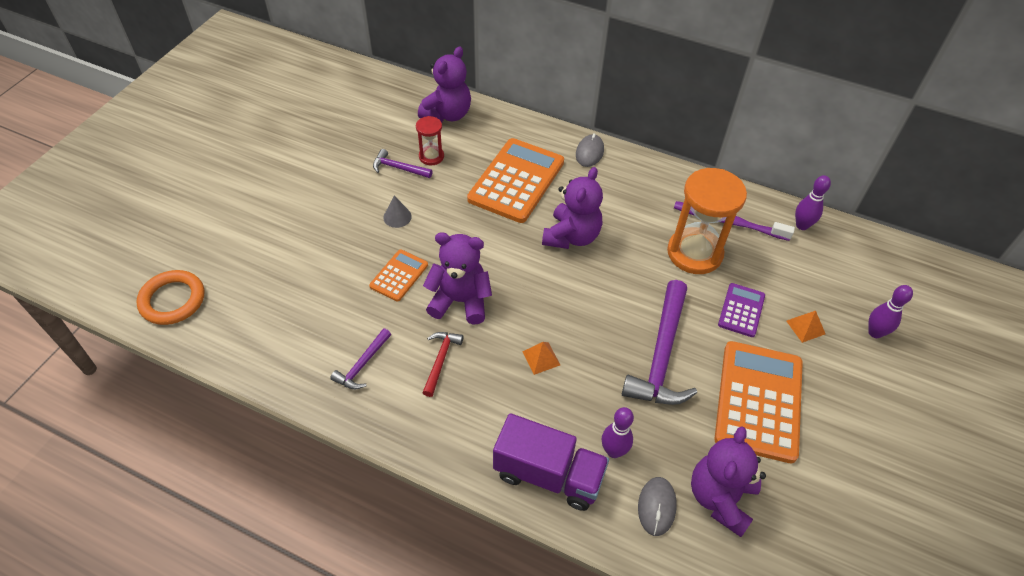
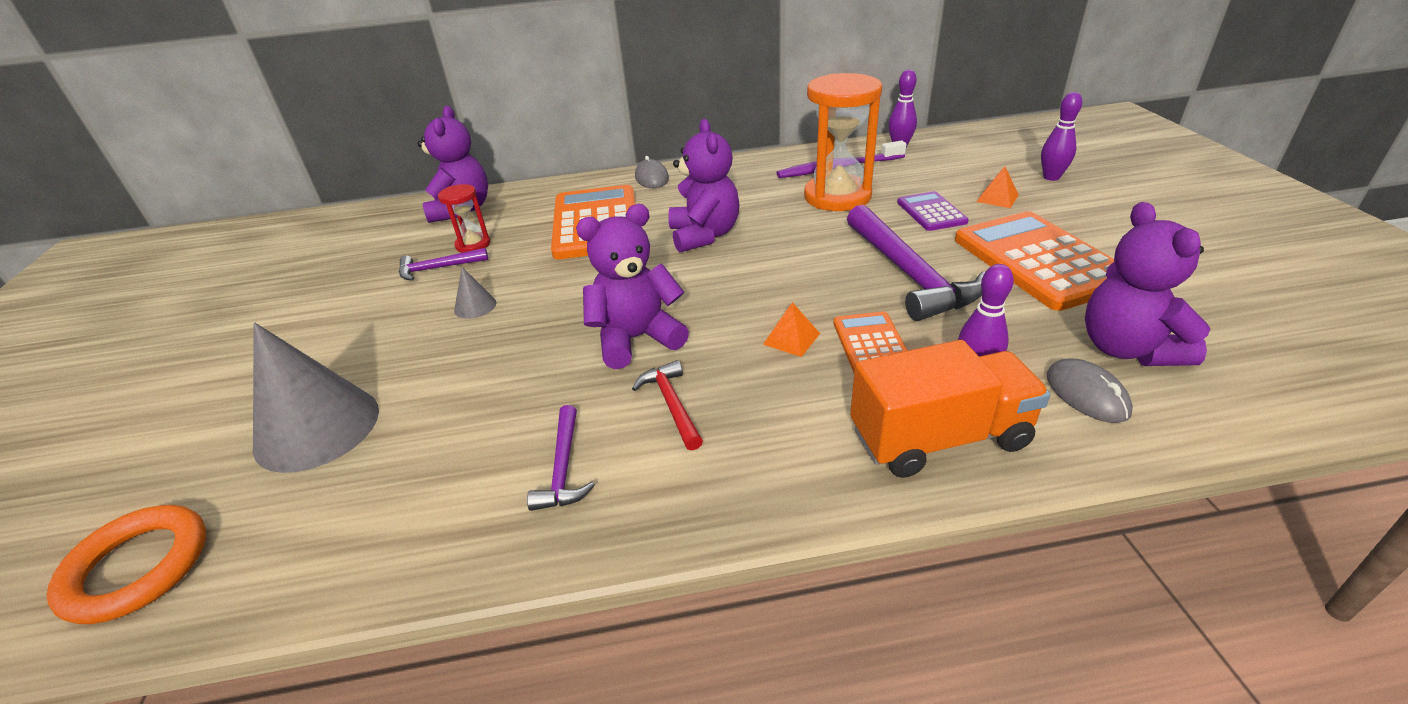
camera: 30 degrees left, 15 degrees down
orange calculator [369,249,428,302] -> orange calculator moved to [833,312,908,372]
purple truck [493,413,609,511] -> orange truck [850,340,1050,478]
none -> grey cone [253,323,379,473]

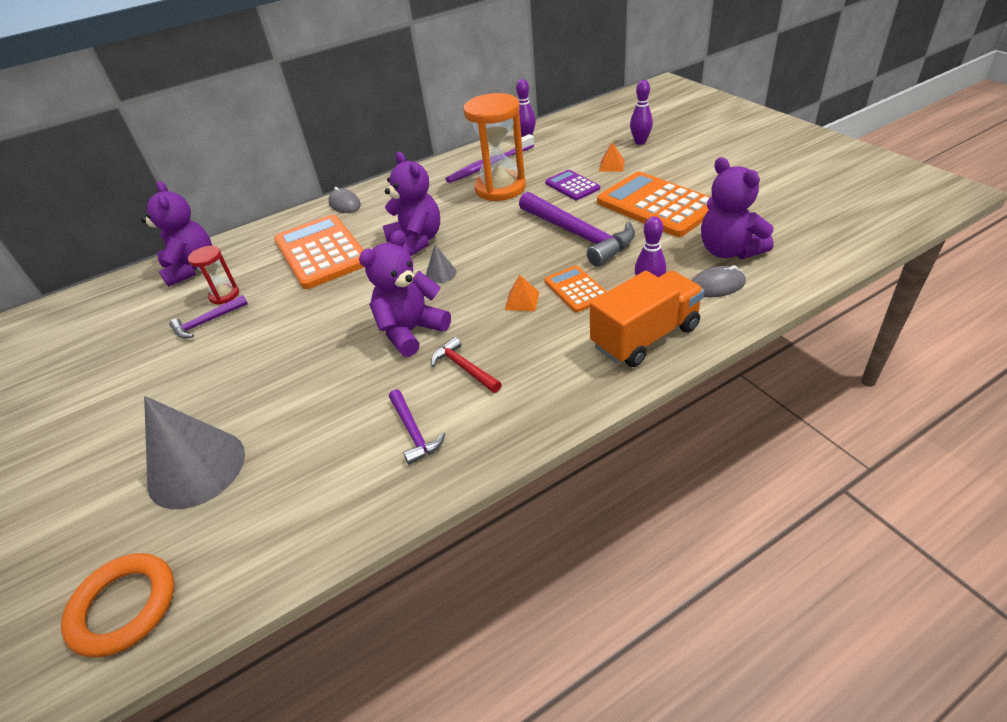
camera: 20 degrees left, 5 degrees up
grey cone [454,267,496,319] -> grey cone moved to [426,245,457,283]
grey mouse [1047,359,1133,423] -> grey mouse turned 60 degrees counterclockwise [692,265,746,297]

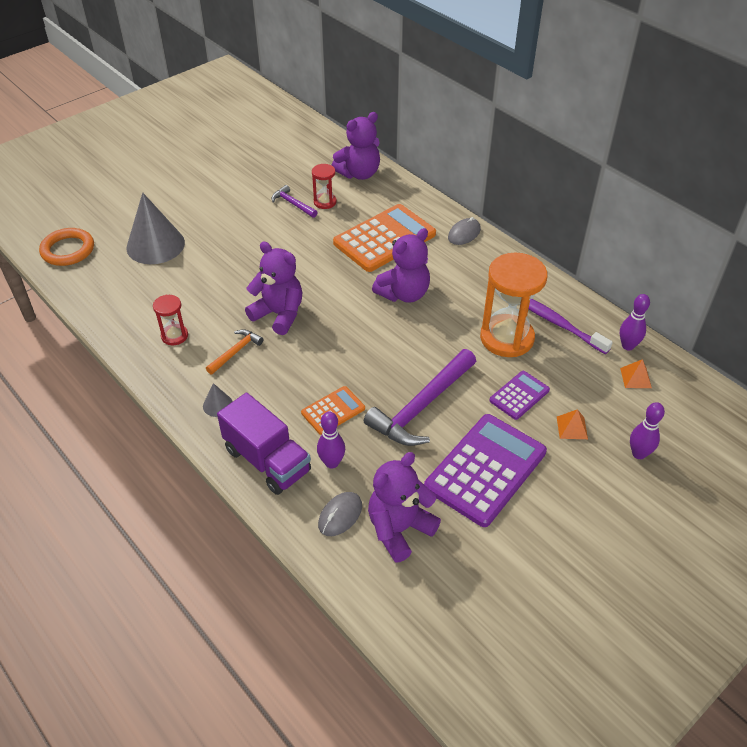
camera: 75 degrees right, 5 degrees up
purple hammer [389,389,445,465] -> red hourglass [153,295,188,345]
grey cone [426,245,457,283] -> grey cone moved to [203,383,233,417]
red hammer [431,337,501,393] -> orange hammer [206,329,264,375]
orange pyramid [505,275,539,311] -> orange pyramid moved to [620,359,652,388]
orange truck [590,271,704,367] -> purple truck [217,393,311,495]
orange calculator [597,172,710,237] -> purple calculator [424,414,547,527]
grey mouse [692,265,746,297] -> grey mouse turned 60 degrees clockwise [318,492,362,536]

